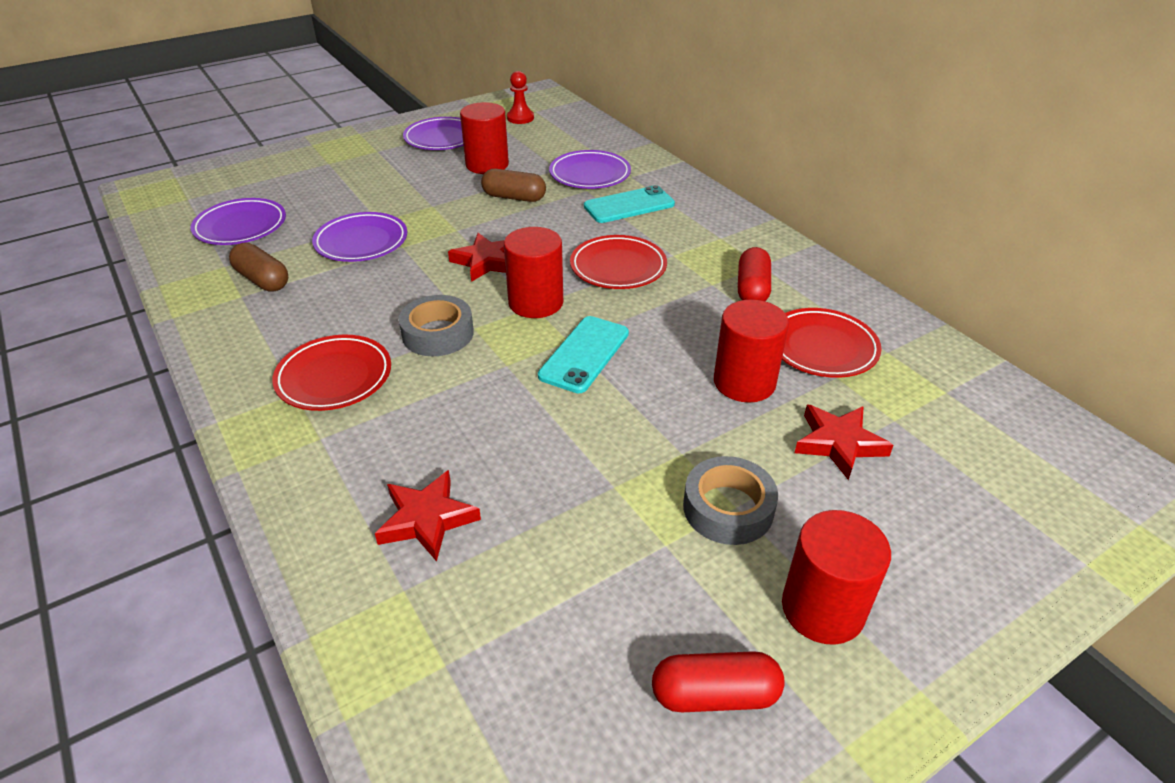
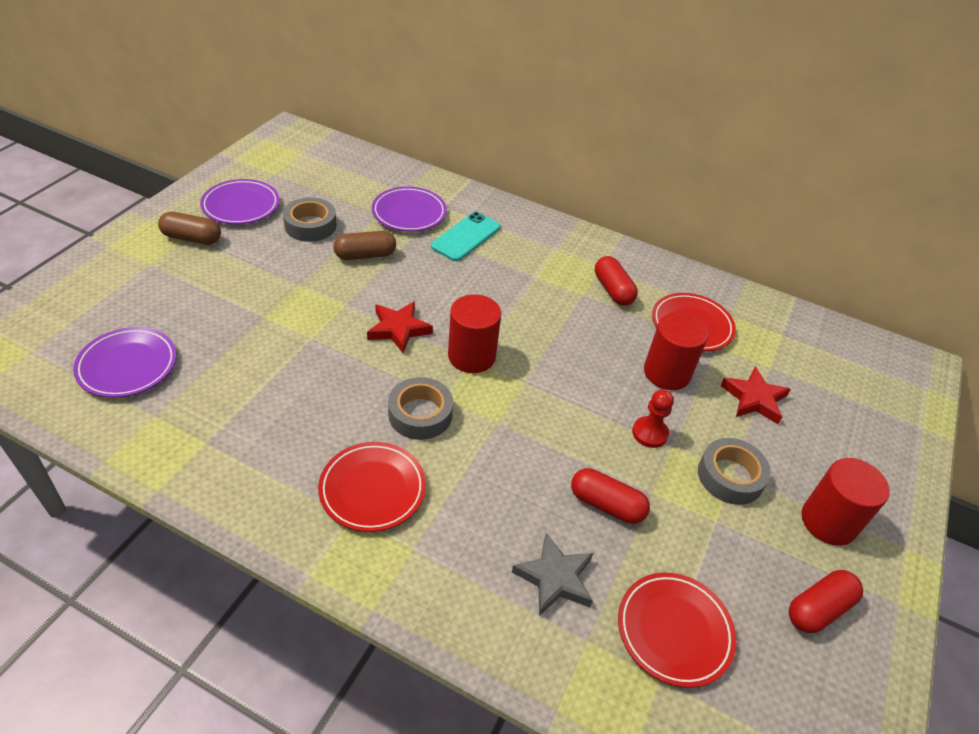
camera: 35 degrees left, 5 degrees up
brown capsule [229,243,288,291] -> brown capsule moved to [158,212,221,245]
purple plate [312,212,407,262] -> none
red star [375,470,481,562] -> grey star [512,533,593,616]
red cylinder [460,102,509,174] -> grey tape [283,197,337,242]
red pawn [507,71,534,124] -> red pawn moved to [632,390,674,448]
turquoise phone [538,316,629,393] -> none
red plate [570,235,667,289] -> red plate moved to [618,572,736,688]
none -> red capsule [571,468,650,524]

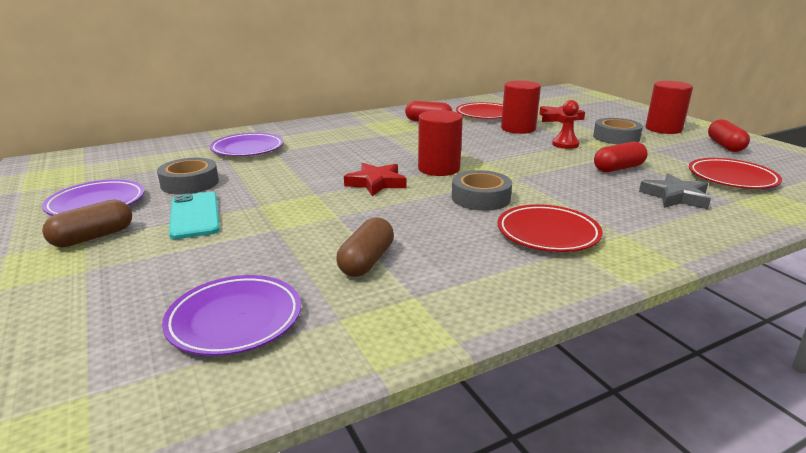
camera: 50 degrees left, 20 degrees down
brown capsule [333,231,396,260] -> brown capsule moved to [337,218,394,277]
turquoise phone [431,212,501,261] -> turquoise phone moved to [169,192,220,239]

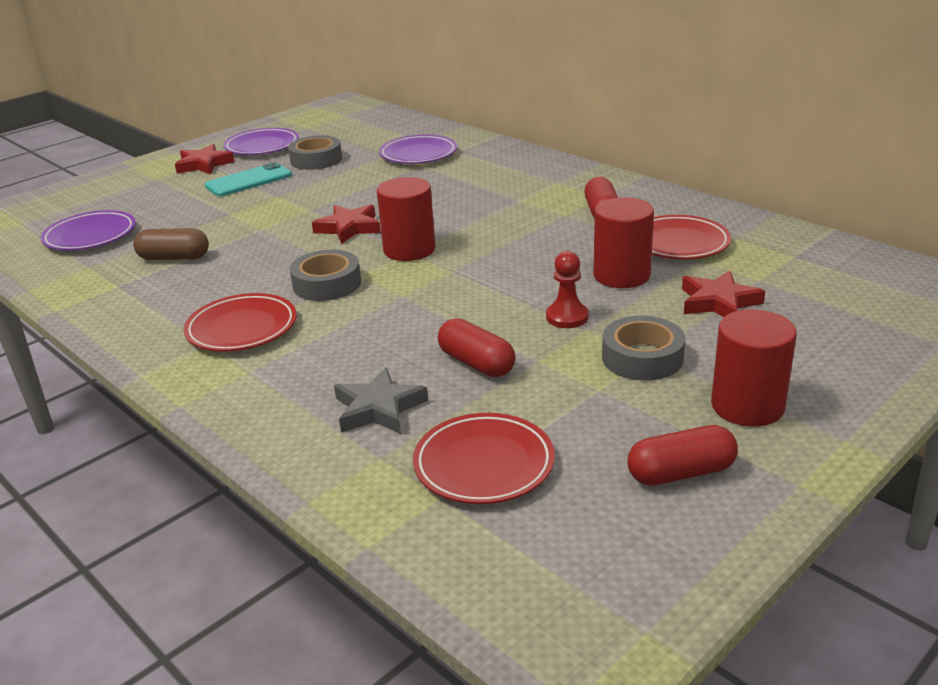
camera: 75 degrees right, 5 degrees up
brown capsule [42,199,132,247] -> red star [175,144,235,174]

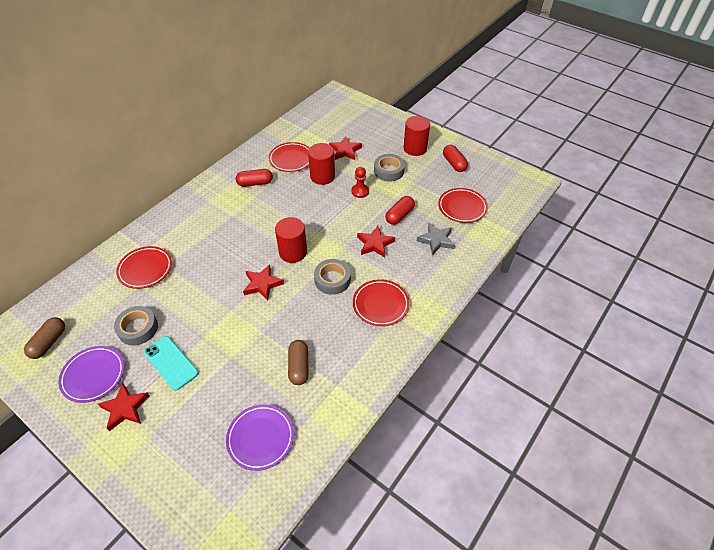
camera: 100 degrees left, 20 degrees up
purple plate [379,135,457,164] -> red plate [116,246,172,289]
none -> brown capsule [24,317,65,359]
none -> red star [357,226,395,258]

